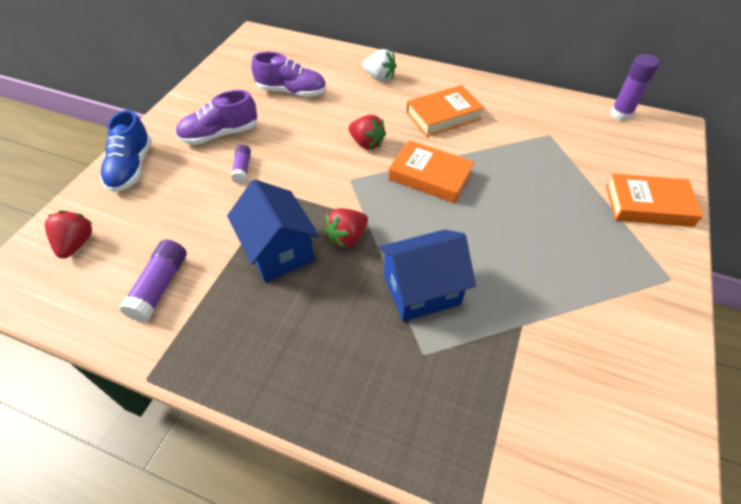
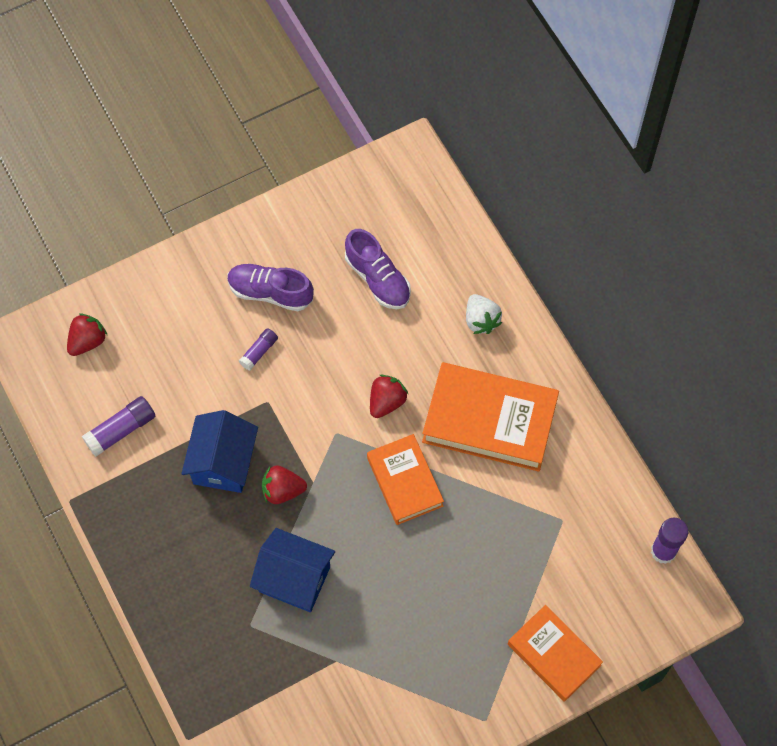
camera: 40 degrees right, 15 degrees up
blue shoe [100,110,152,192] -> none
red strawberry [348,115,386,150] -> red strawberry turned 135 degrees counterclockwise [370,375,408,418]
orange book [406,85,484,137] -> orange book [422,362,559,472], size x1.58

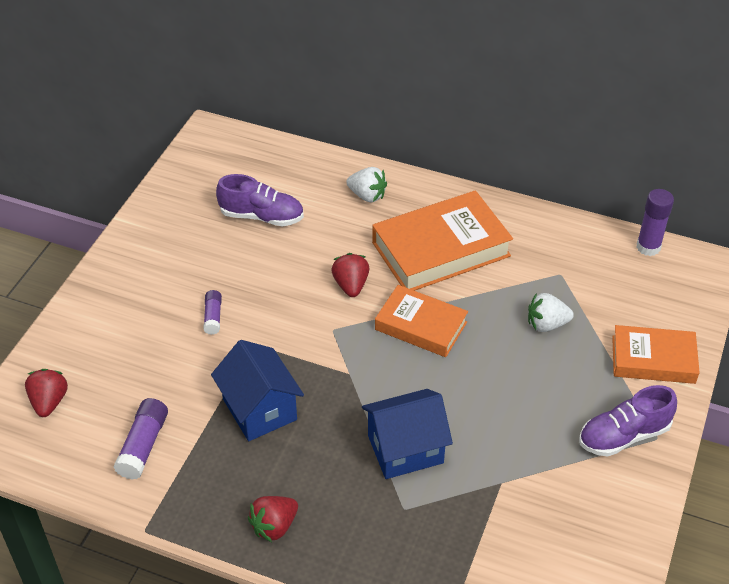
camera: 40 degrees left, 20 degrees down
purple shoe [227,263,314,311] -> purple shoe moved to [579,385,677,457]
red strawberry [262,465,307,504] -> red strawberry moved to [248,496,298,542]
none -> white strawberry [528,293,574,332]

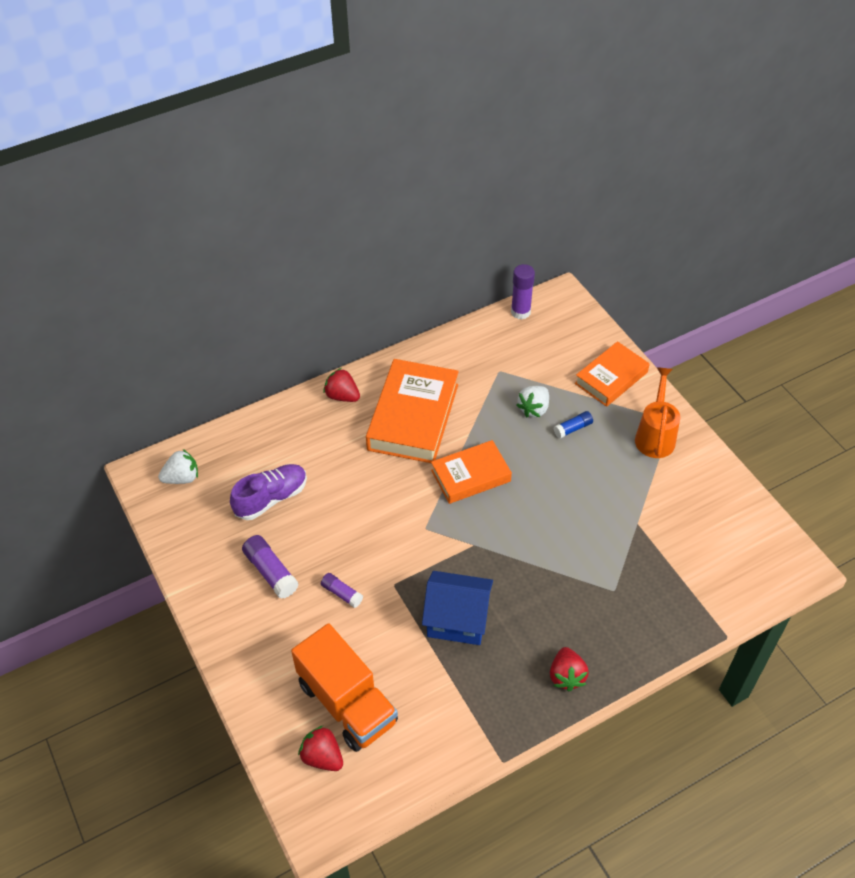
camera: 50 degrees left, 5 degrees up
purple glue stick [113,398,168,480] -> purple glue stick moved to [242,535,299,599]
red strawberry [331,253,369,297] -> red strawberry moved to [323,368,360,402]
white strawberry [346,167,387,202] -> white strawberry moved to [158,449,198,484]
blue house [362,389,453,479] -> none
purple shoe [579,385,677,457] -> orange watering can [635,367,680,458]
none -> orange truck [291,623,398,752]
none -> blue glue stick [554,411,593,439]

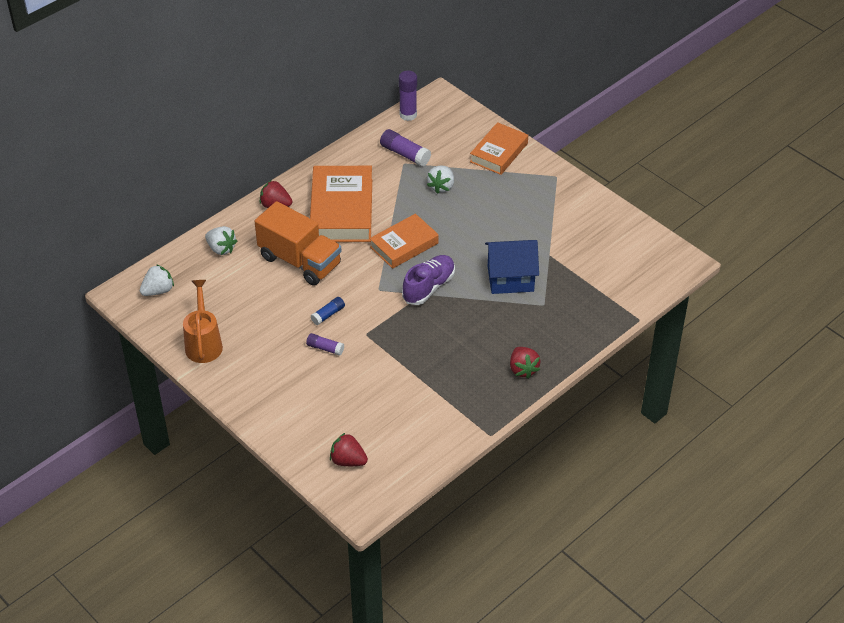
camera: 15 degrees left, 5 degrees down
purple shoe [230,464,307,520] -> purple shoe moved to [402,255,455,305]
purple glue stick [242,535,299,599] -> purple glue stick moved to [380,129,431,167]
orange truck [291,623,398,752] -> orange truck moved to [254,201,341,285]
blue house [422,571,493,645] -> blue house moved to [485,240,539,294]
blue glue stick [554,411,593,439] -> blue glue stick moved to [311,297,345,325]
orange watering can [635,367,680,458] -> orange watering can moved to [183,280,223,363]
none -> white strawberry [205,226,237,255]

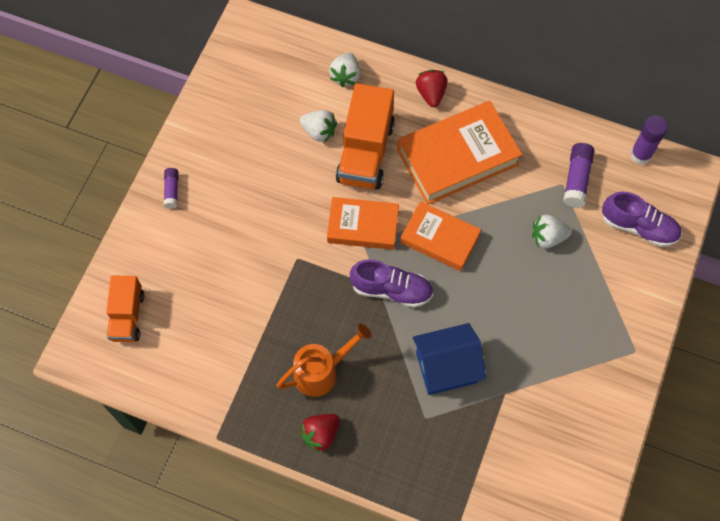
camera: 65 degrees right, 20 degrees up
white strawberry [140,264,174,296] -> white strawberry moved to [300,110,337,143]
orange watering can [183,280,223,363] -> orange watering can moved to [276,324,372,397]
purple glue stick [306,333,344,356] -> purple glue stick moved to [164,168,179,209]
blue glue stick [311,297,345,325] -> none
red strawberry [330,432,368,466] -> orange truck [106,275,144,342]
orange book [470,122,528,175] -> orange book moved to [327,197,399,250]
blue house [485,240,539,294] -> blue house turned 75 degrees counterclockwise [413,323,486,395]
none -> purple shoe [602,191,681,247]

